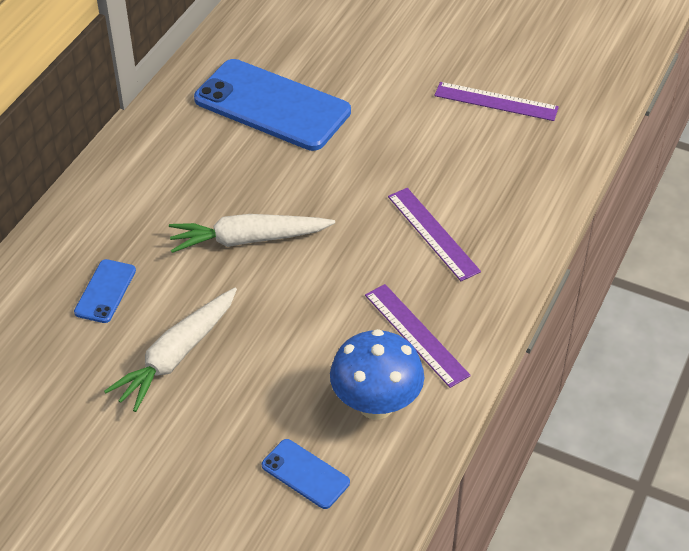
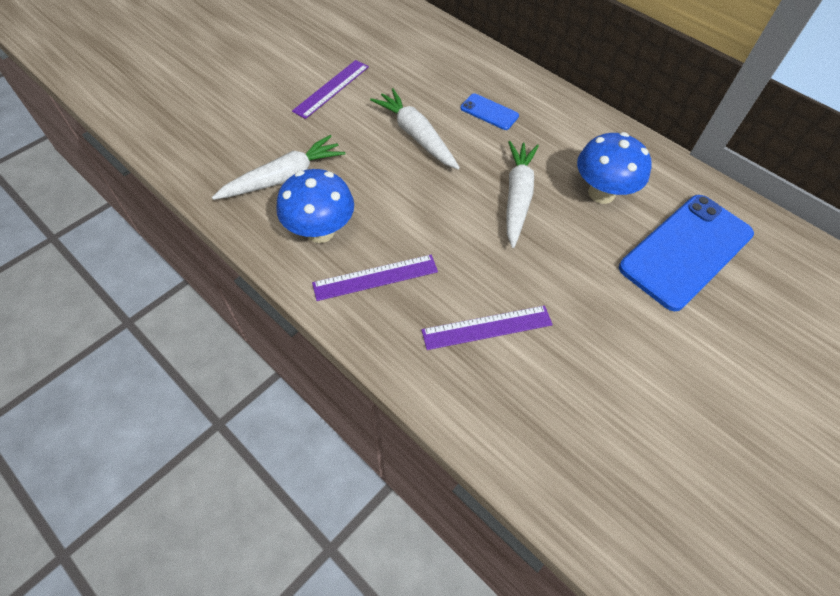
camera: 105 degrees right, 10 degrees up
blue phone [262,439,350,509] -> white carrot [212,135,345,200]
purple ruler [434,82,559,121] -> purple ruler moved to [292,60,369,119]
none -> blue mushroom [577,132,652,204]

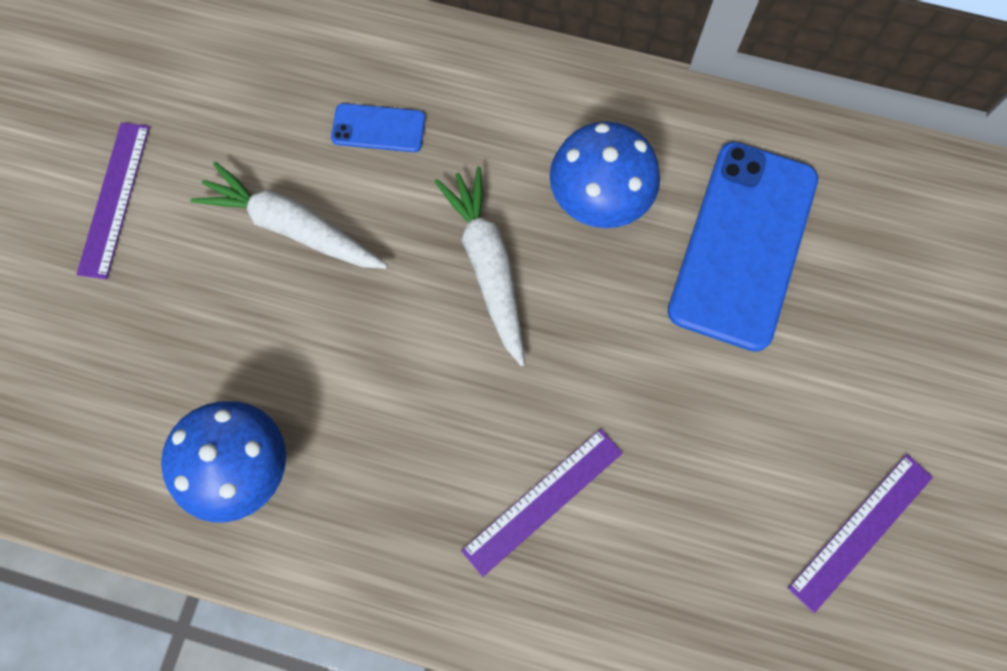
camera: 25 degrees left, 15 degrees up
white carrot [212,135,345,200] -> none
purple ruler [312,255,438,301] -> purple ruler moved to [788,454,933,613]

